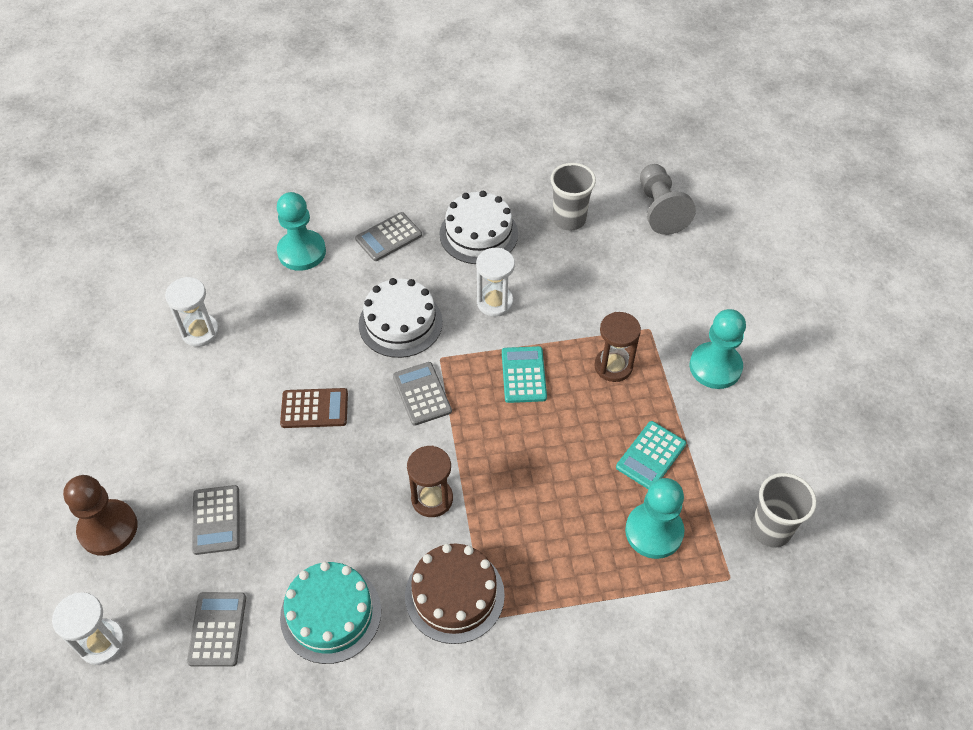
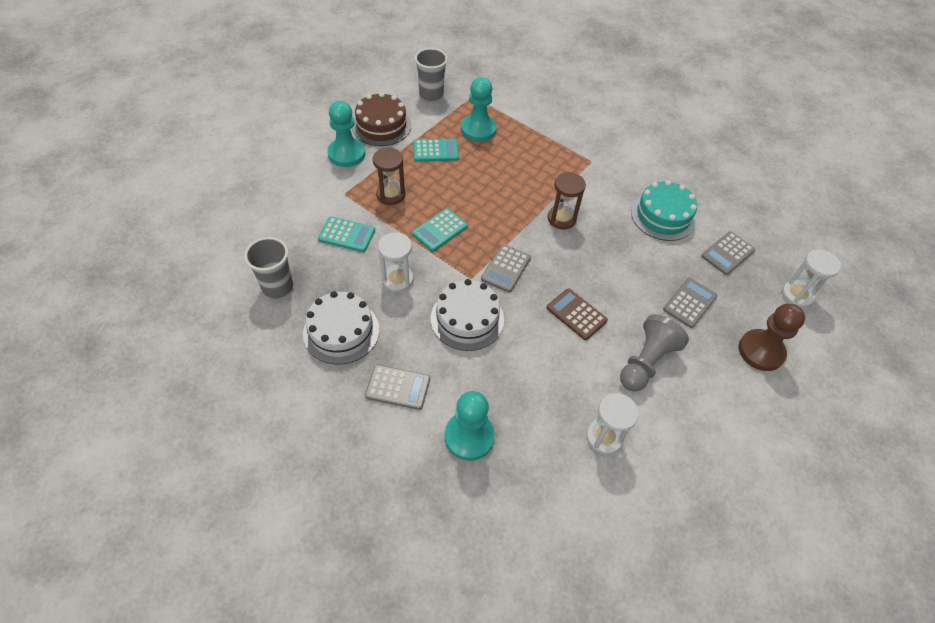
camera: 135 degrees left, 0 degrees up
brown cake [405,543,505,644] -> brown cake moved to [352,92,411,146]
grey pawn [640,164,696,235] -> grey pawn moved to [620,314,689,391]
none -> turquoise calculator [318,216,375,252]

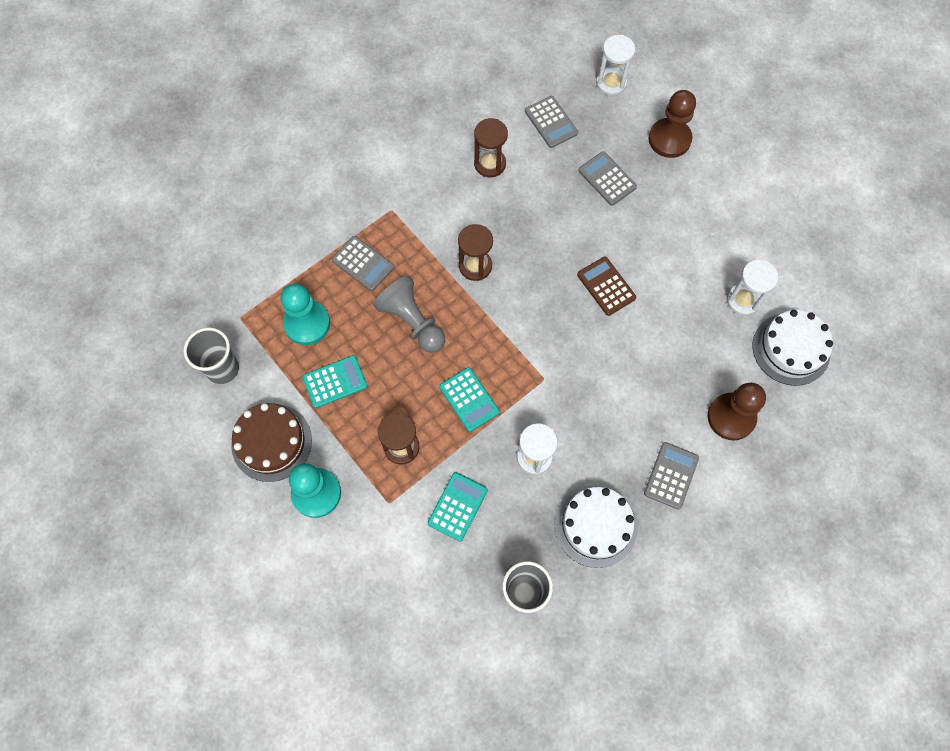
camera: 75 degrees left, 15 degrees up
turquoise calculator [413,139,459,162] -> turquoise calculator turned 60 degrees clockwise [302,355,368,408]
white cake [431,279,504,351] -> white cake moved to [753,310,833,386]
turquoise pawn [445,391,495,461] -> brown pawn [708,383,766,441]
grey calculator [481,244,531,293] -> grey calculator moved to [332,236,394,291]
brown calculator [547,288,608,340] -> brown calculator turned 90 degrees clockwise [577,257,636,316]
grey pawn [620,314,689,391] -> grey pawn moved to [373,275,445,353]
turquoise cake [631,180,697,241] -> brown hourglass [474,118,508,177]

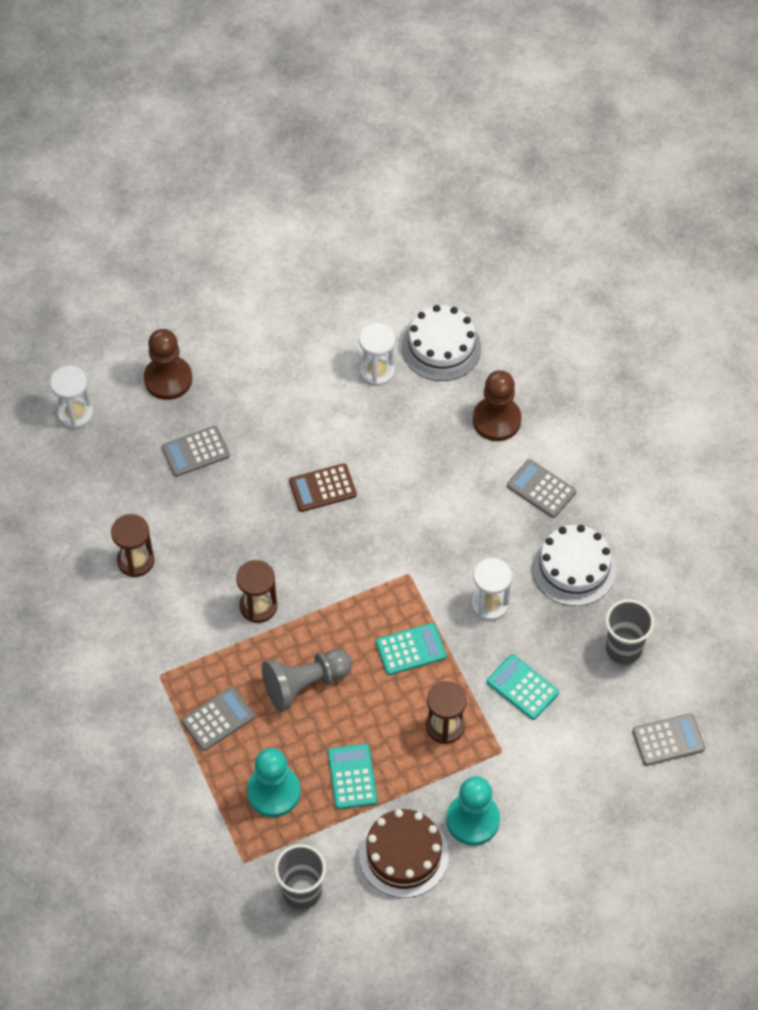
camera: 75 degrees left, 10 degrees down
grey calculator [525,96,578,148] -> grey calculator moved to [632,713,705,766]

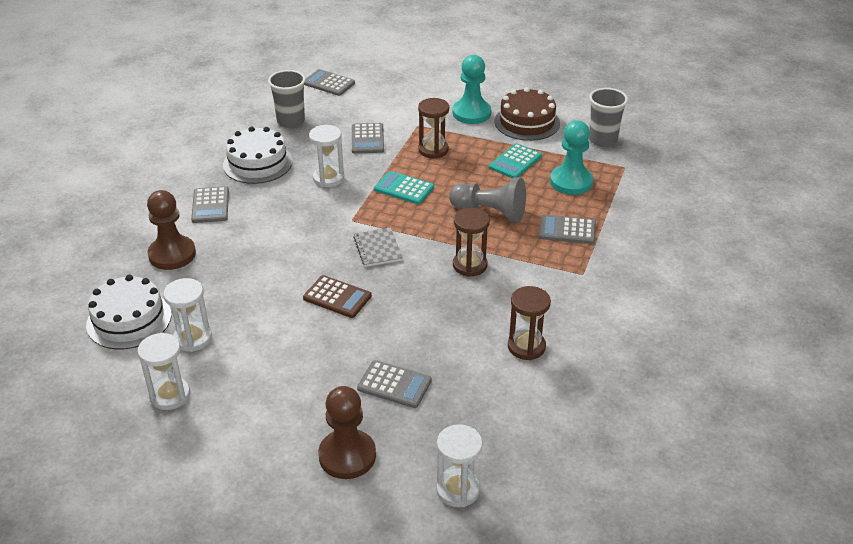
camera: 135 degrees left, 20 degrees down
turquoise calculator [487,654,559,720] -> grey calculator [352,123,384,154]
none -> white hourglass [138,333,190,410]
none -> grey notebook [353,228,403,267]

